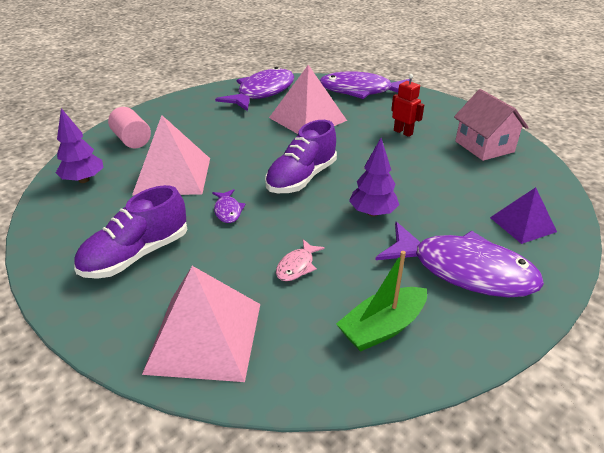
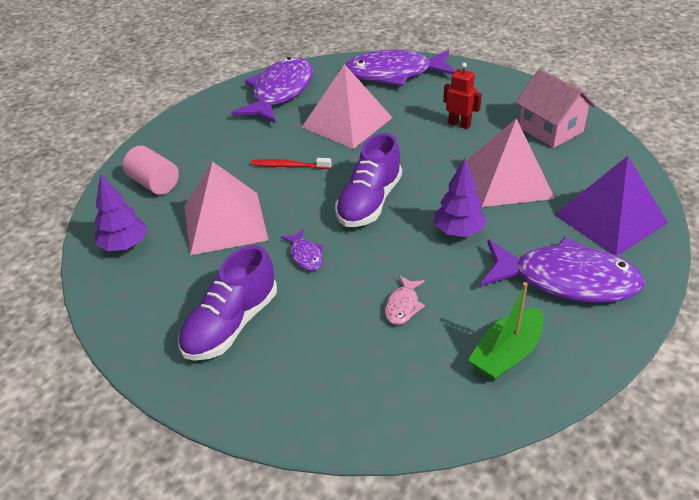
camera: 10 degrees left, 5 degrees up
pink pyramid [142,266,260,382] -> pink pyramid moved to [466,118,555,207]
purple pyramid [490,187,557,244] -> purple pyramid [554,156,668,256], size x1.68
none -> red toothbrush [251,158,332,169]

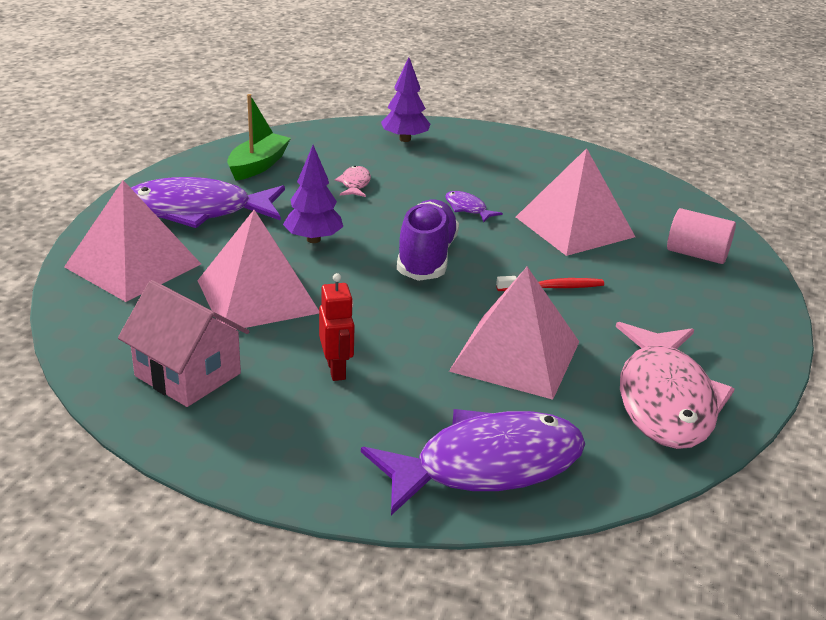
camera: 160 degrees right, 10 degrees down
purple tree [95,174,148,251] -> purple tree moved to [381,57,430,142]
purple shoe [178,245,277,361] -> none
purple fish [231,57,313,124] -> pink fish [616,322,735,449]
red robot [443,63,482,129] -> red robot turned 120 degrees counterclockwise [319,273,355,381]
purple pyramid [554,156,668,256] -> pink pyramid [64,180,201,302]

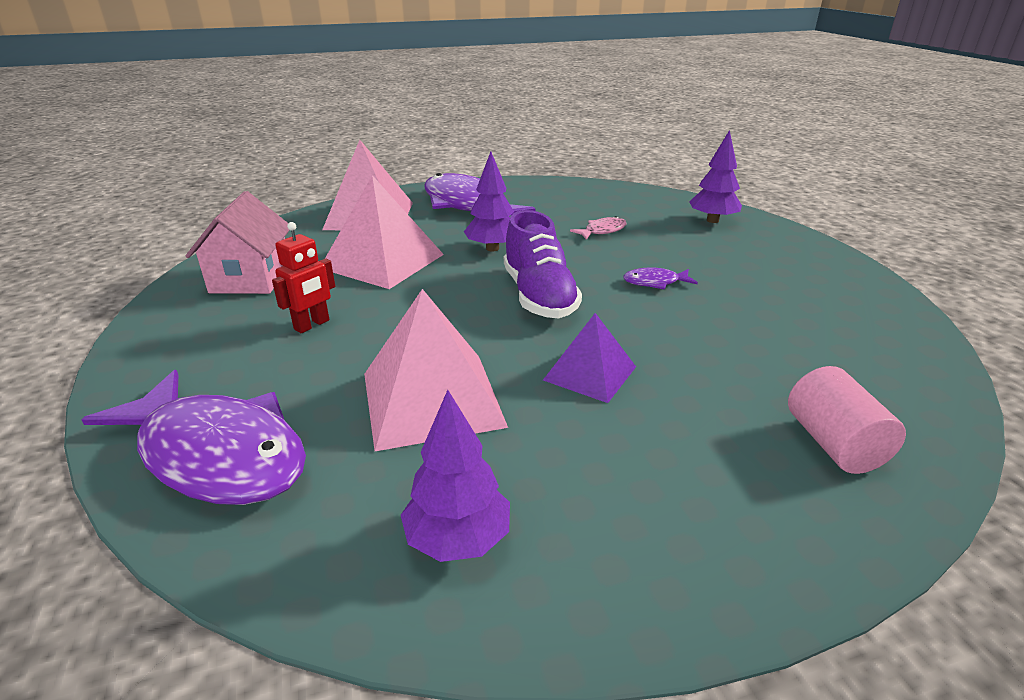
camera: 55 degrees right, 0 degrees up
green boat [227,94,291,181] -> none
purple shoe [397,199,459,281] -> purple shoe turned 105 degrees clockwise [504,210,582,319]
purple fish [445,191,503,222] -> purple fish turned 105 degrees counterclockwise [623,268,698,290]
red toothbrush [496,276,604,291] -> purple pyramid [543,313,636,403]
pink pyramid [516,148,635,256] -> none
pink fish [616,322,735,449] -> purple tree [401,390,510,562]

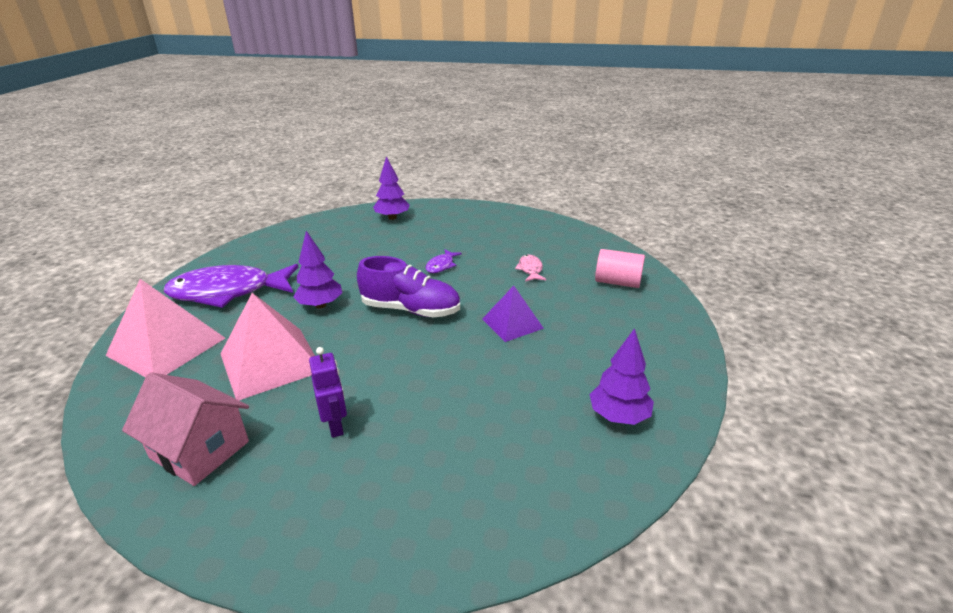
camera: 60 degrees left, 0 degrees up
purple fish [82,370,306,505] -> none
red robot [272,222,335,333] -> purple robot [309,347,347,438]
pink pyramid [364,289,508,451] -> none
pink fish [570,216,627,240] -> pink fish moved to [515,255,546,281]

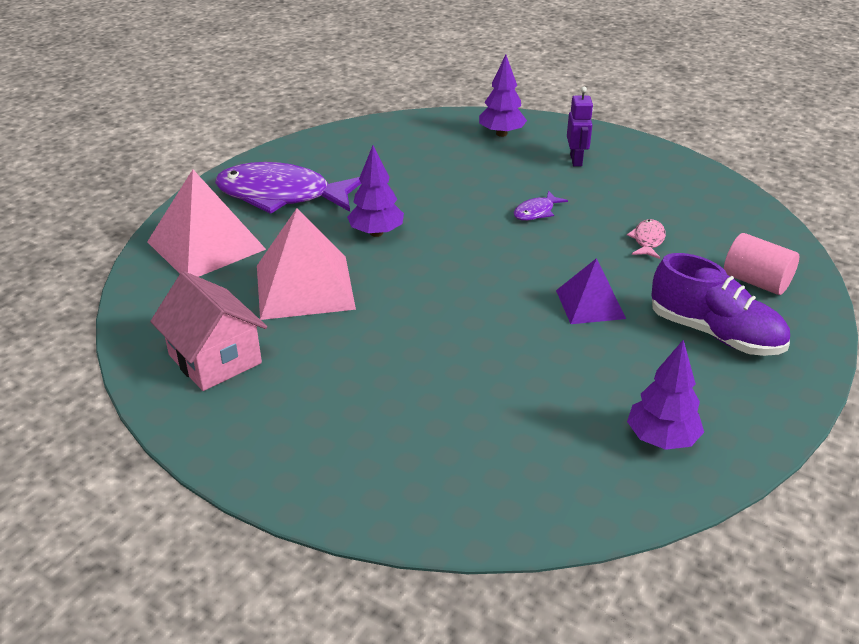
camera: 20 degrees right, 5 degrees up
purple robot [309,347,347,438] -> purple robot moved to [567,87,593,166]
purple shoe [357,256,460,318] -> purple shoe moved to [651,253,790,356]

